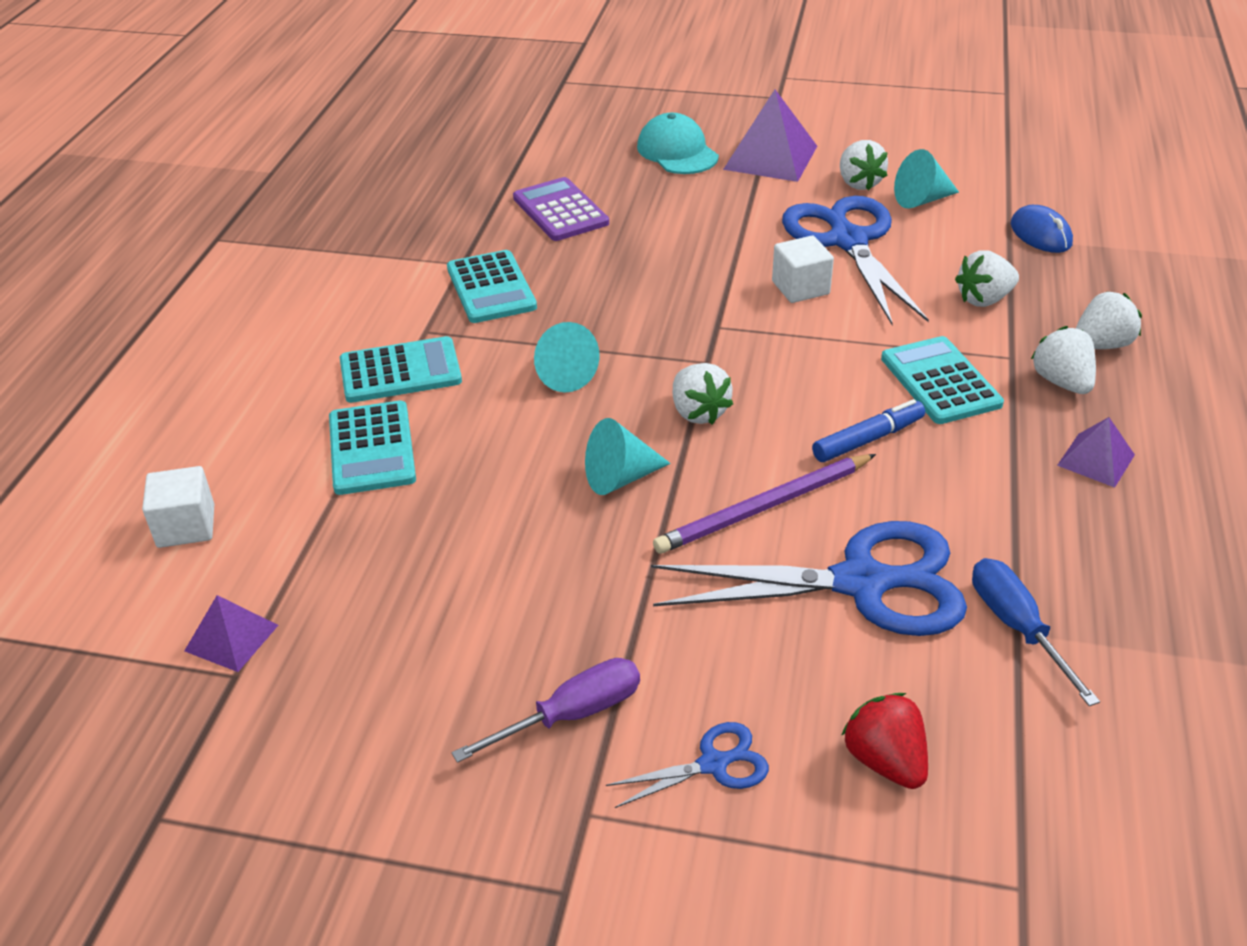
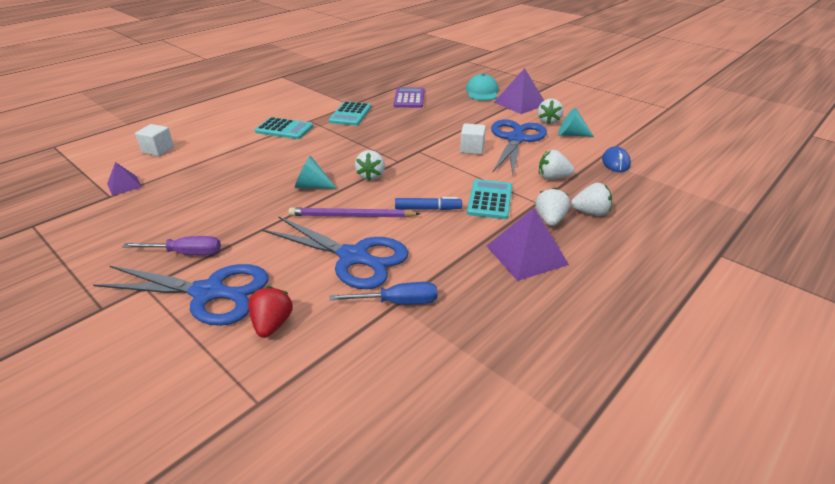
camera: 30 degrees right, 5 degrees down
turquoise calculator [329,401,416,495] -> none
turquoise cone [534,322,600,392] -> none
blue scissors [606,722,769,808] -> blue scissors [93,264,269,326], size x2.17
blue screwdriver [972,558,1100,706] -> blue screwdriver turned 75 degrees clockwise [330,282,437,304]
purple pyramid [1057,417,1135,488] -> purple pyramid [487,208,569,281], size x1.78

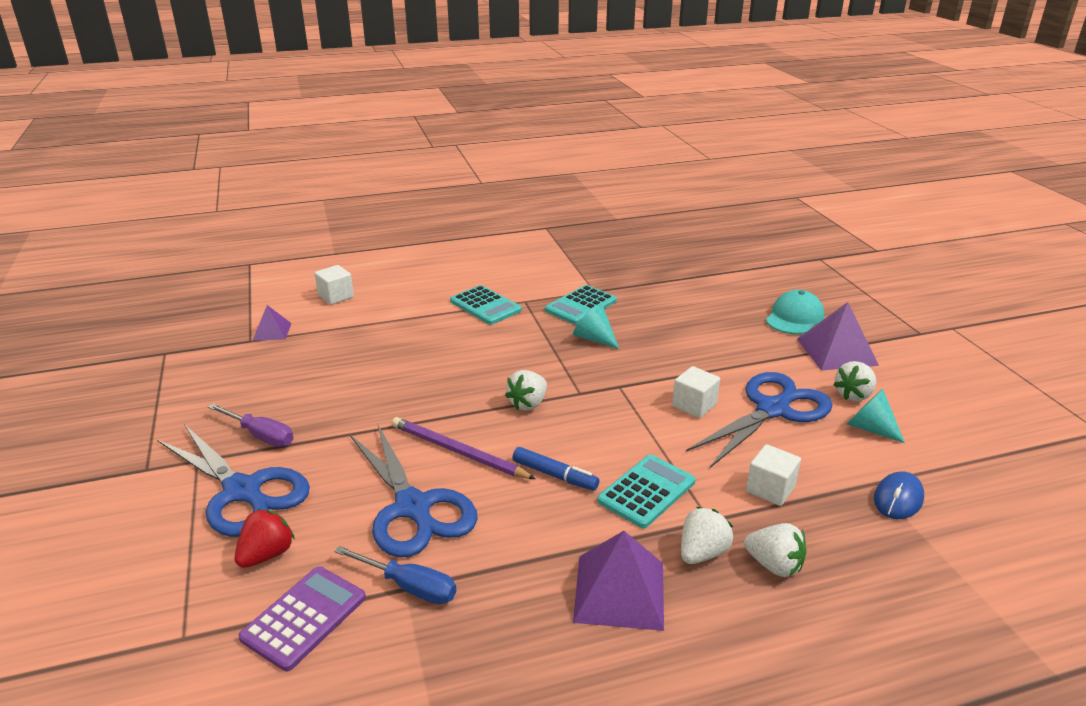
camera: 30 degrees right, 5 degrees down
turquoise cone [295,155,337,189] -> turquoise cone moved to [573,304,619,349]
purple calculator [394,87,424,108] -> purple calculator moved to [238,566,366,671]
white strawberry [539,150,574,180] -> white cube [746,444,801,506]

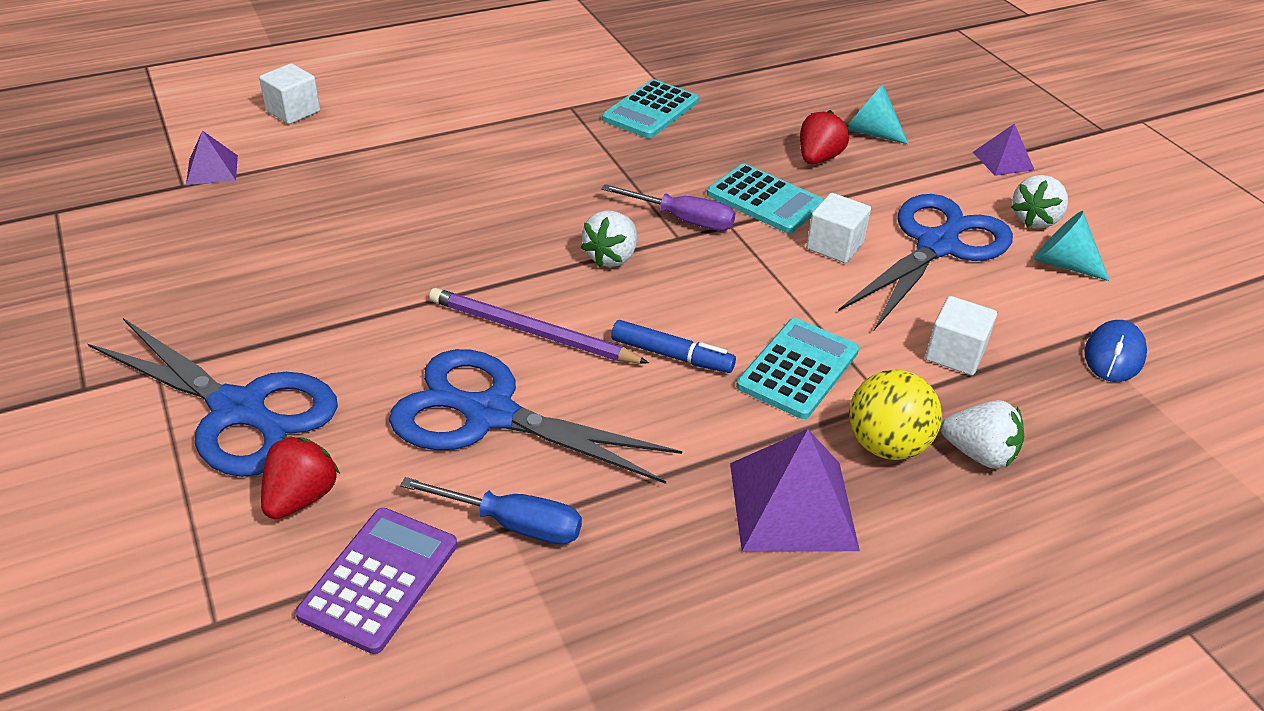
camera: 10 degrees left, 10 degrees up
purple screwdriver [208,404,294,447] -> purple screwdriver moved to [601,184,735,231]
blue scissors [350,425,478,558] -> blue scissors turned 150 degrees clockwise [389,349,682,484]
turquoise calculator [450,285,522,325] -> turquoise calculator moved to [707,163,824,233]
turquoise cone [573,304,619,349] -> turquoise cone moved to [847,84,908,144]
white strawberry [681,507,733,564] -> yellow ball [849,370,942,460]
turquoise cap [766,290,824,334] -> none
purple pyramid [797,302,879,370] -> purple pyramid [973,123,1034,176], size x0.56
none -> red strawberry [800,110,849,164]

